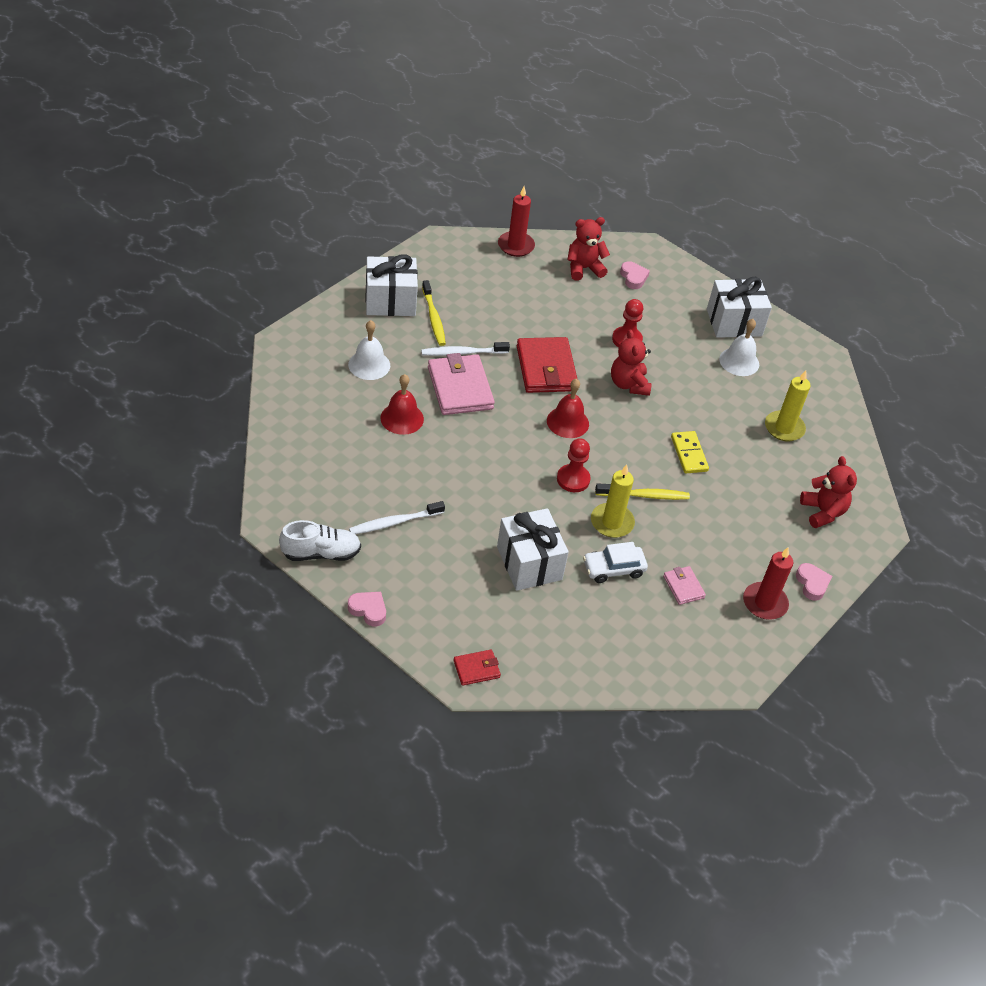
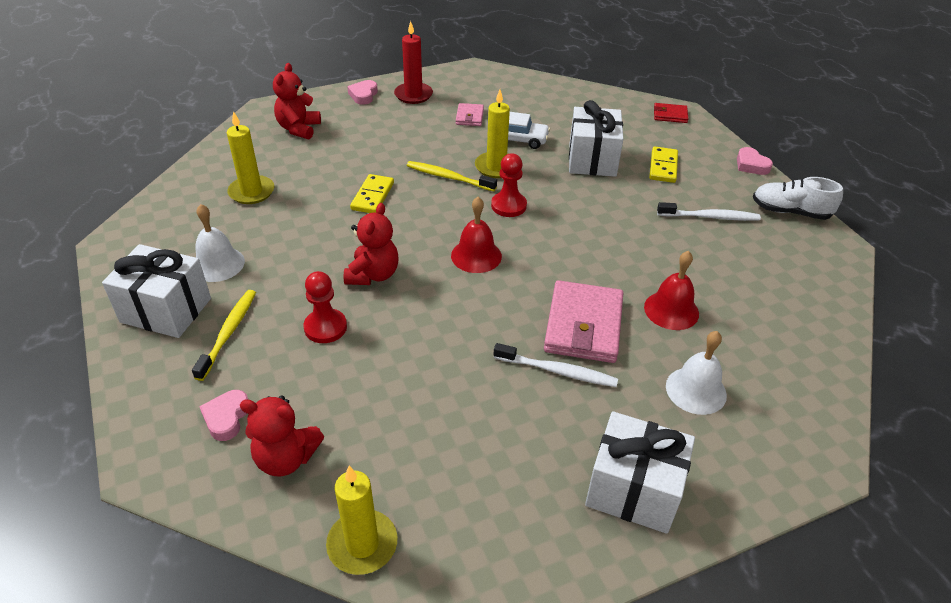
camera: 150 degrees left, 5 degrees down
yellow toothbrush [422,280,446,346] -> yellow toothbrush moved to [192,290,256,381]
red candle [498,186,535,257] -> yellow candle [326,466,397,575]
red wallet [517,337,577,393] -> none
none -> yellow domino [649,147,678,183]

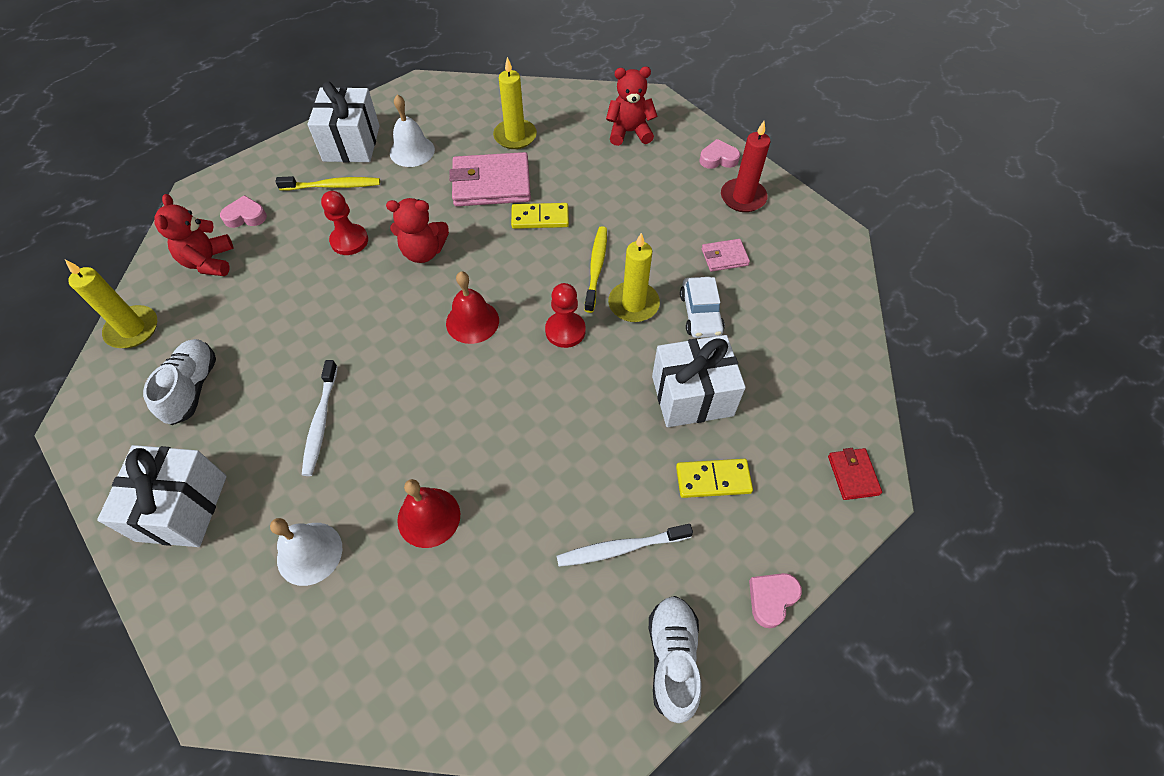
camera: 75 degrees right, 15 degrees up
pink wallet [544,280,623,363] -> pink wallet moved to [449,152,531,206]
white toothbrush [657,202,761,221] -> white toothbrush turned 90 degrees clockwise [557,524,693,567]
none -> white shoe [143,339,216,425]

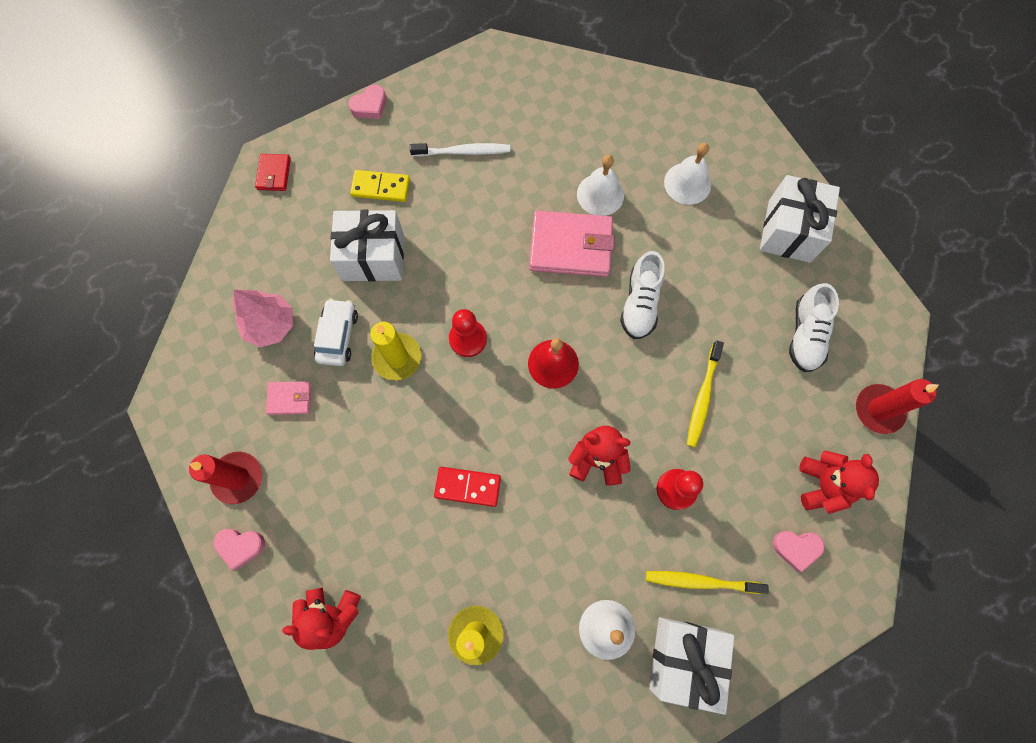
camera: 170 degrees left, 15 degrees up
yellow candle [65,260,157,348] -> red candle [856,379,939,434]
white toothbrush [302,360,338,476] -> none
red bell [397,479,460,548] -> white bell [577,155,624,216]
pink wallet [449,152,531,206] -> pink wallet moved to [529,211,615,277]
yellow domino [511,203,569,229] -> red domino [434,467,501,507]
yellow toothbrush [584,226,607,313] -> yellow toothbrush moved to [687,341,724,447]
white shoe [649,596,701,723] -> white shoe moved to [620,251,665,339]
none -> pink tree [233,290,293,347]

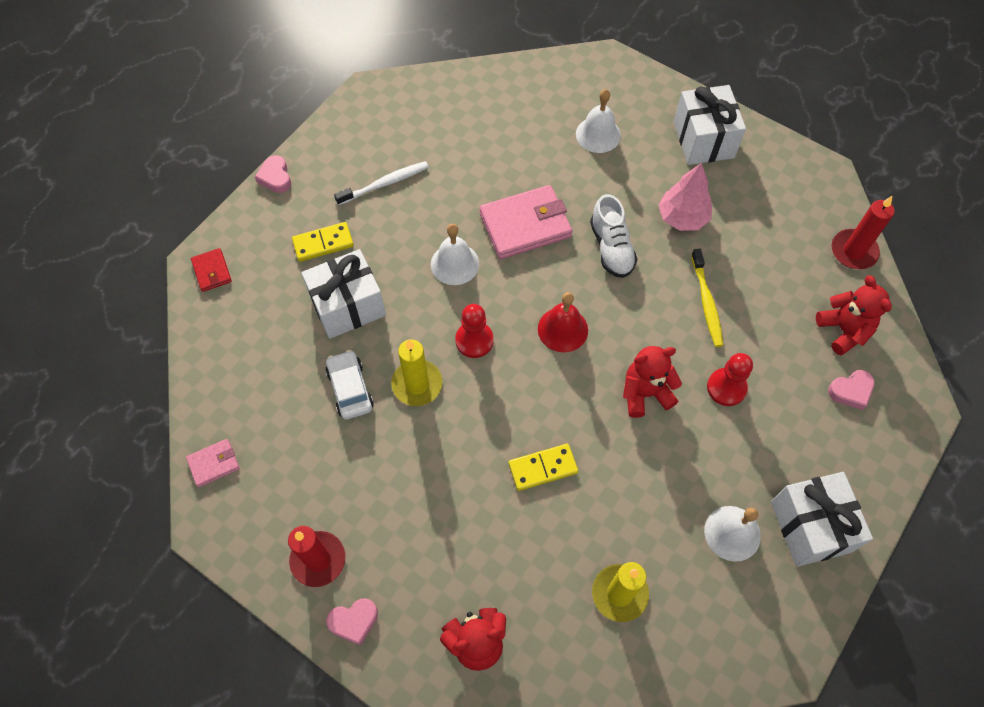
camera: 25 degrees left, 10 degrees down
pink tree [233,290,293,347] -> pink tree moved to [658,163,712,231]
pink wallet [266,381,311,415] -> pink wallet moved to [186,439,240,487]
pink heart [348,84,386,119] -> pink heart turned 135 degrees clockwise [255,155,291,193]
red domino [434,467,501,507] -> yellow domino [508,444,578,491]
white bell [577,155,624,216] -> white bell moved to [431,224,479,285]
yellow toothbrush [646,571,768,594] -> none
white shoe [789,283,839,372] -> none

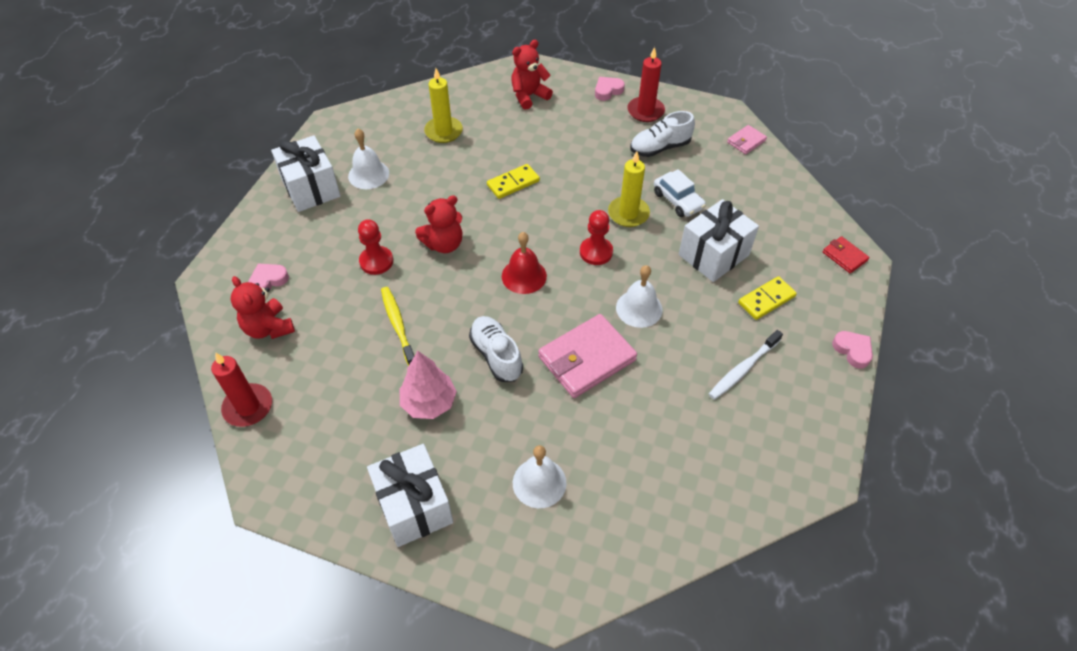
camera: 165 degrees right, 10 degrees down
none -> white shoe [630,111,695,157]

